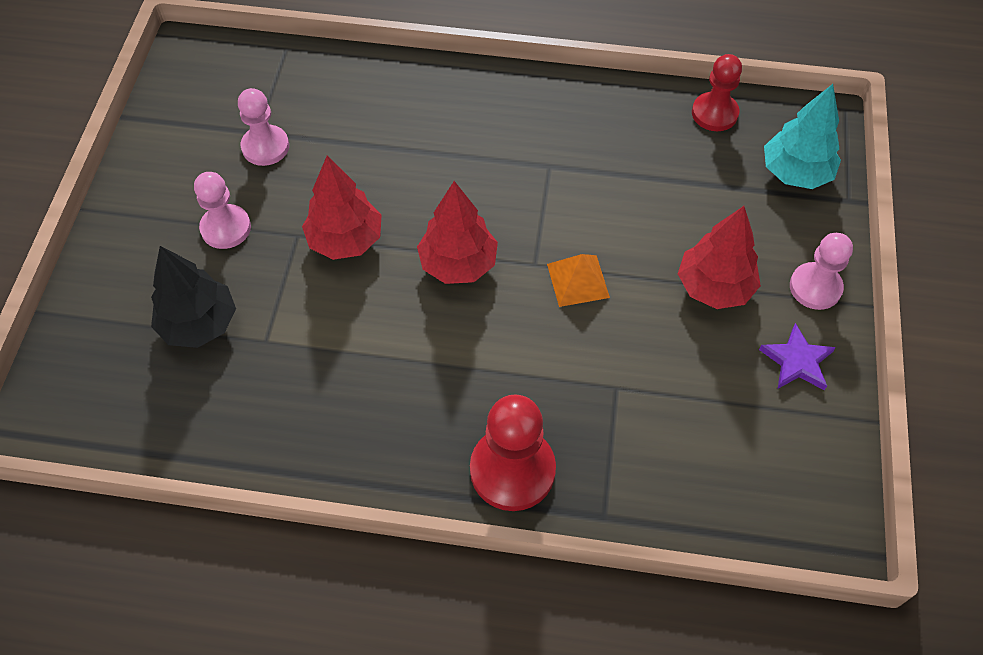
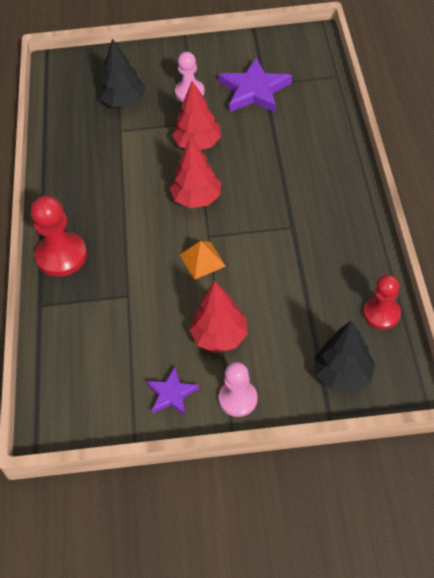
camera: 80 degrees right, 5 degrees down
pink pawn [238,88,289,166] -> purple star [218,57,292,113]
turquoise tree [764,84,841,189] -> black tree [314,321,375,393]

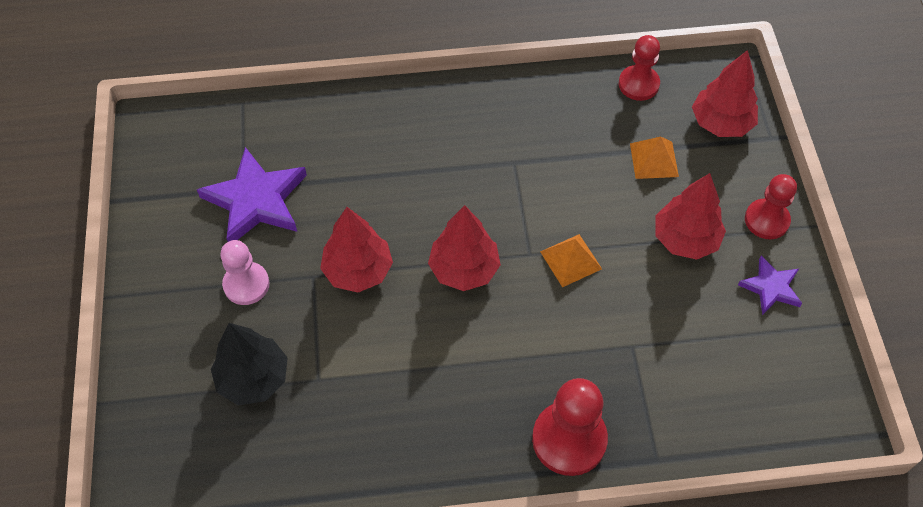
camera: 95 degrees left, 5 degrees up
pink pawn [219,362,258,417] -> red pawn [745,174,797,239]
black tree [314,321,375,393] -> red tree [692,50,758,137]
none -> orange pyramid [630,137,679,179]

